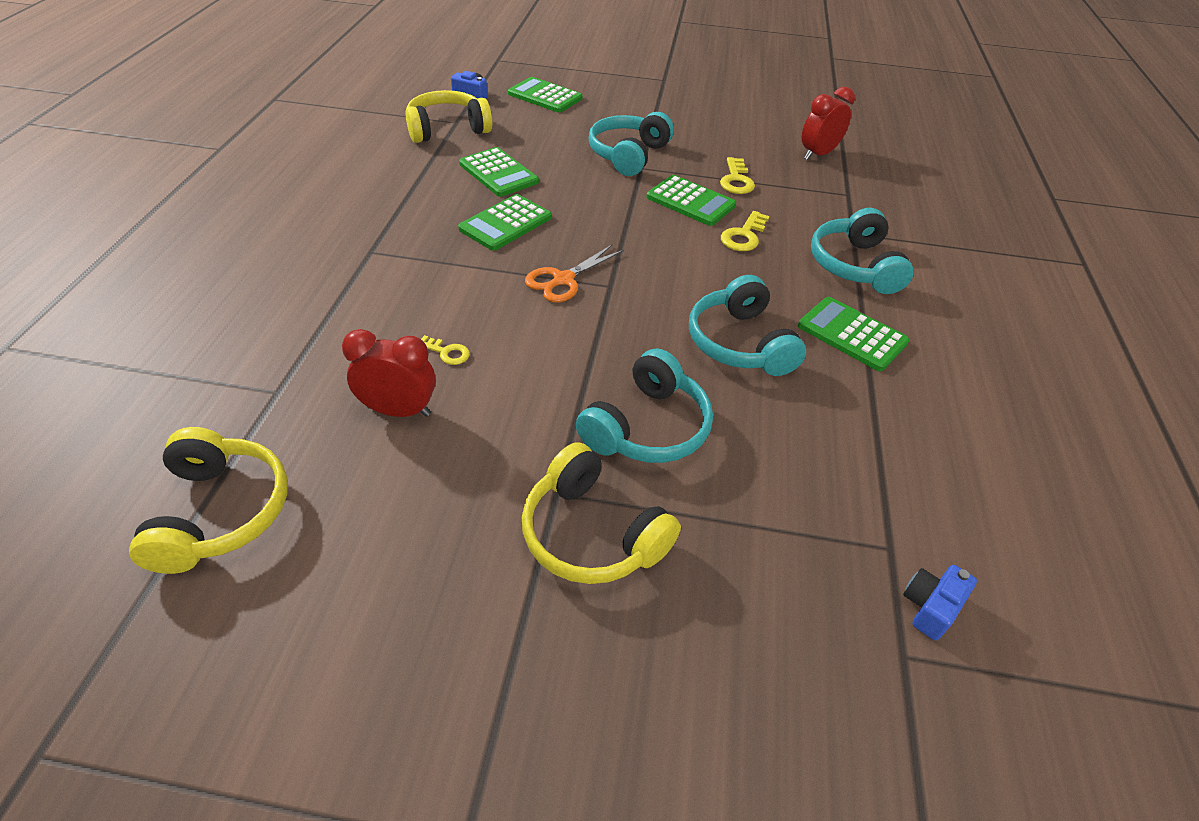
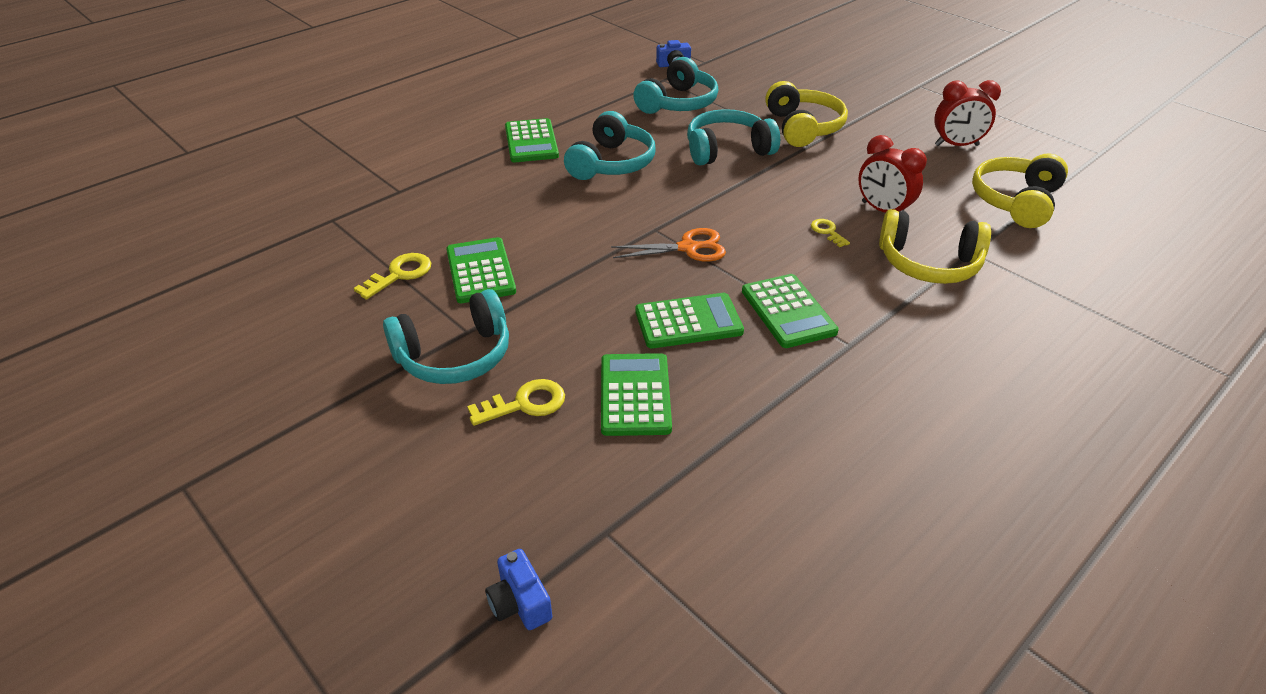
camera: 140 degrees left, 5 degrees down
yellow headphones [406,90,492,143] -> yellow headphones moved to [879,209,991,284]
green calculator [508,77,582,113] -> green calculator moved to [742,274,839,348]
yellow key [721,211,770,251] -> yellow key moved to [467,379,565,426]
red clock [802,86,855,160] -> red clock moved to [934,80,1001,146]
turquoise headphones [811,208,914,294] -> turquoise headphones moved to [633,57,718,114]

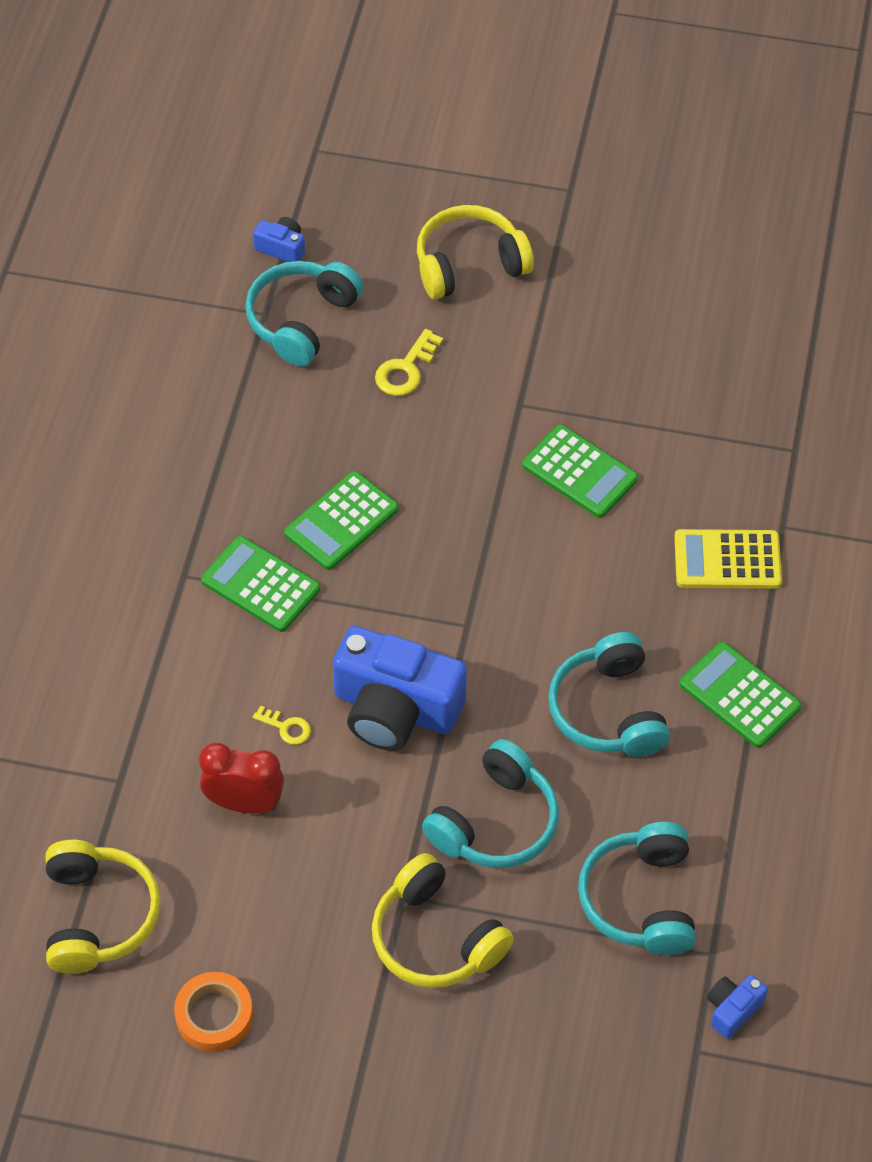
camera: 145 degrees right, 15 degrees up
yellow key [354,253,431,300] -> none
turquoise headphones [383,289,509,384] -> turquoise headphones moved to [245,261,363,367]
green calculator [601,353,672,436] -> none
orange scissors [611,228,726,262] -> none
yellow headphones [879,209,991,284] -> yellow headphones moved to [417,205,534,299]
red clock [934,80,1001,146] -> orange tape [174,972,253,1052]
none -> blue camera [333,626,467,751]
none -> yellow calculator [674,529,782,589]

